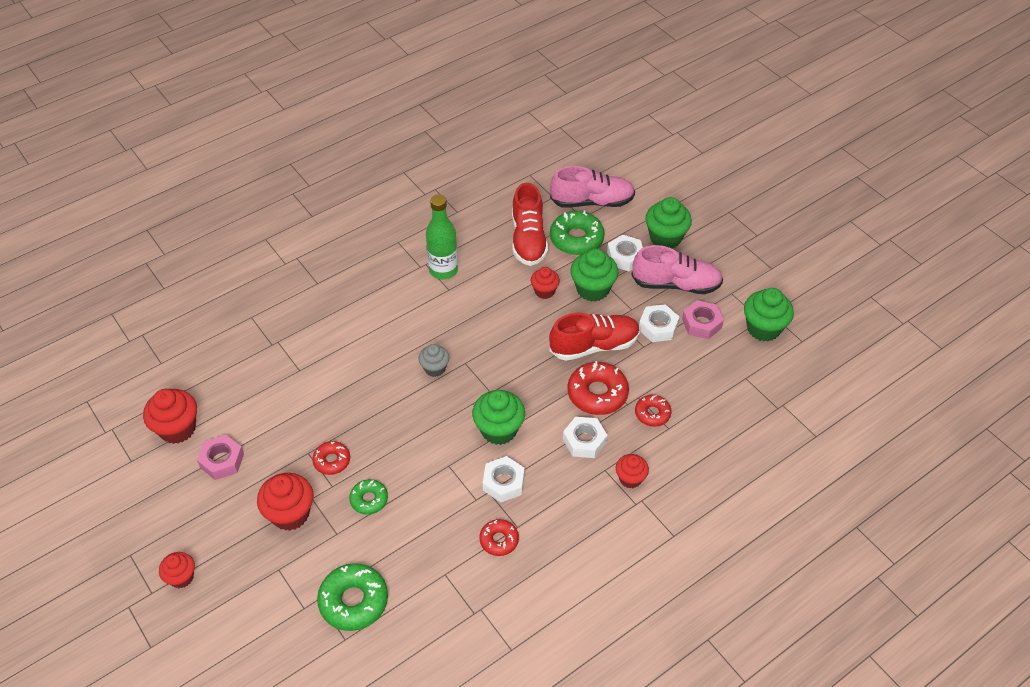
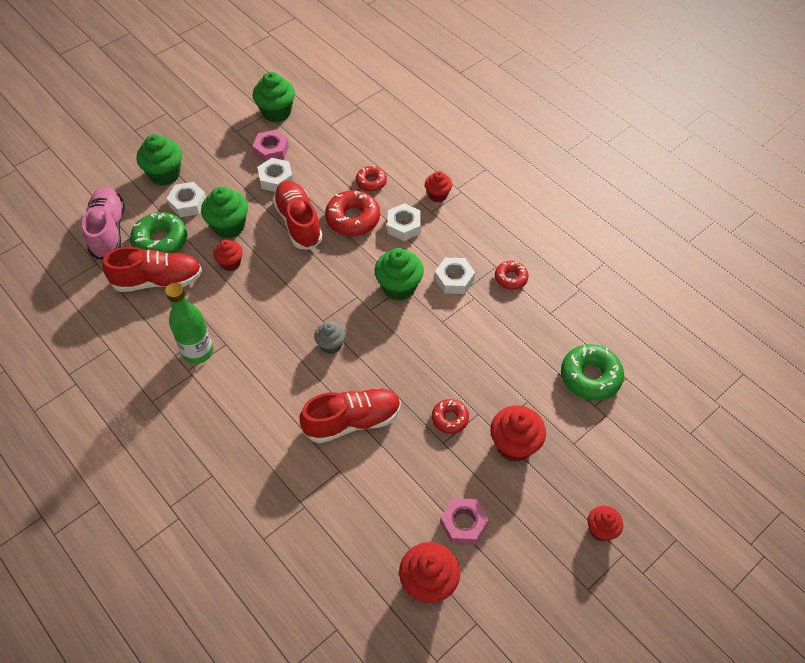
camera: 95 degrees left, 5 degrees up
green donut [349,479,388,515] -> none
pink shoe [632,245,723,294] -> none
none -> red shoe [300,388,401,443]

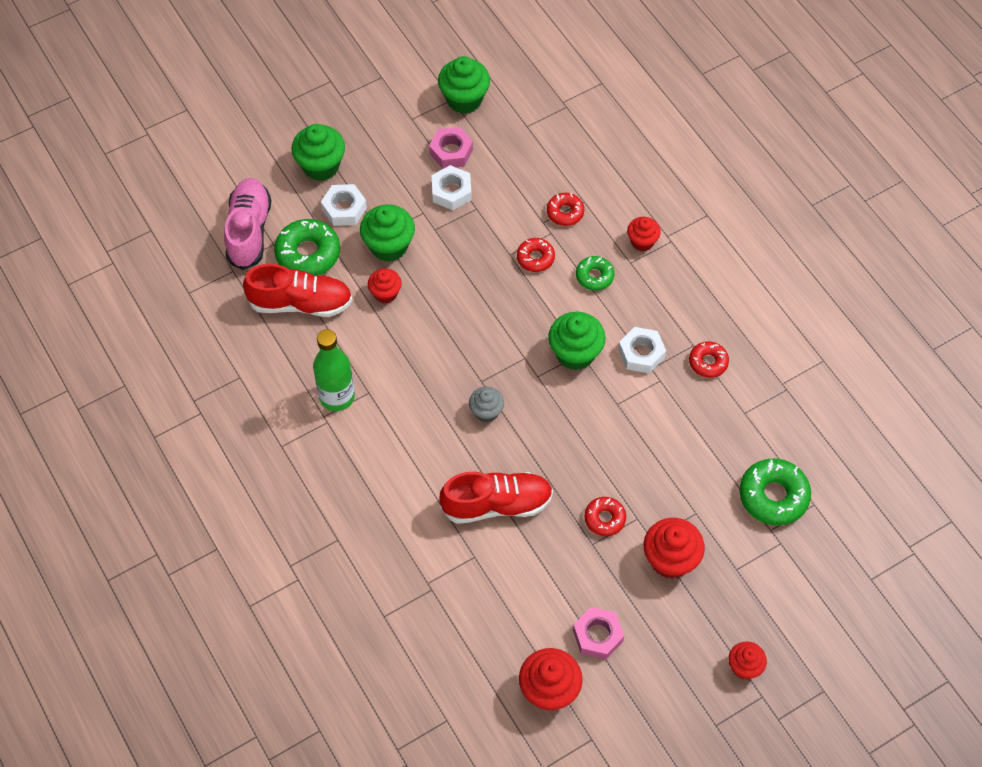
camera: 10 degrees right, 5 degrees up
red shoe [273,181,323,250] -> none
red donut [325,190,380,236] -> red donut [517,238,555,272], size x0.59
white nut [387,203,421,241] -> green donut [576,256,614,291]

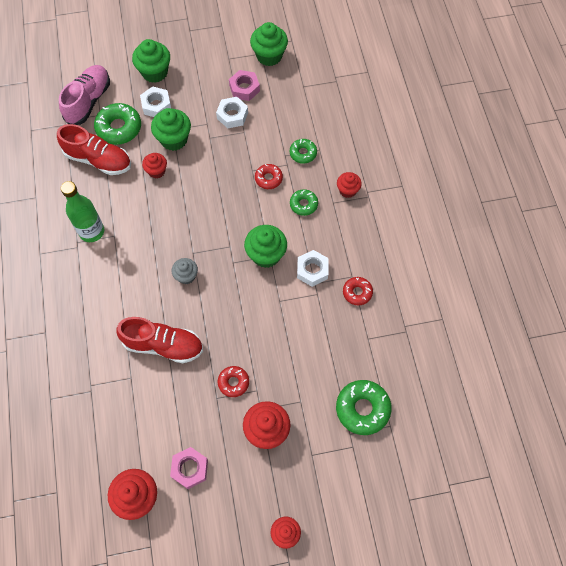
camera: 20 degrees right, 5 degrees up
red donut [547,193,584,226] -> green donut [290,139,317,164]

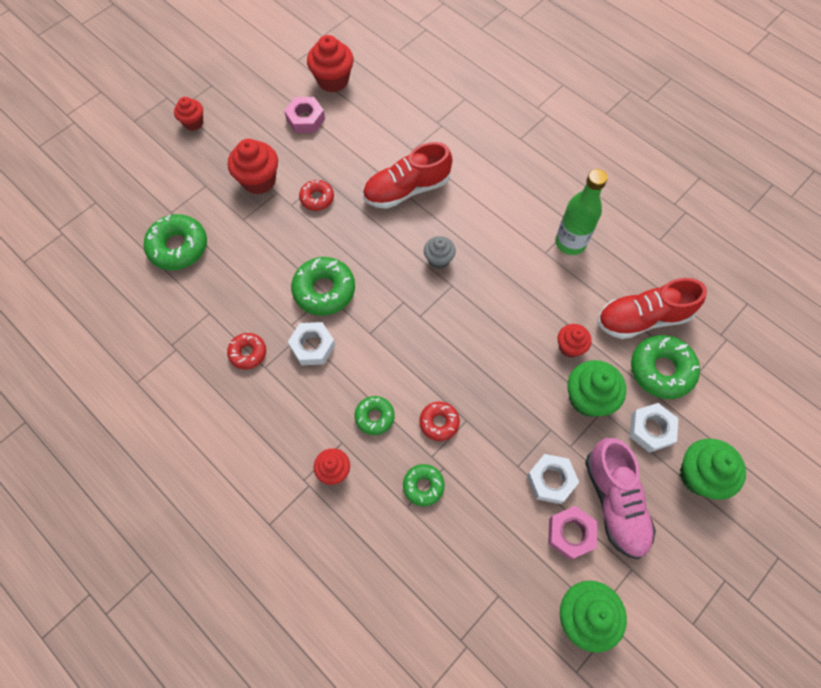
camera: 145 degrees right, 0 degrees up
pink shoe [59,65,110,125] -> pink shoe moved to [585,438,656,559]
green cupcake [244,225,287,268] -> none
none -> green donut [291,257,355,316]

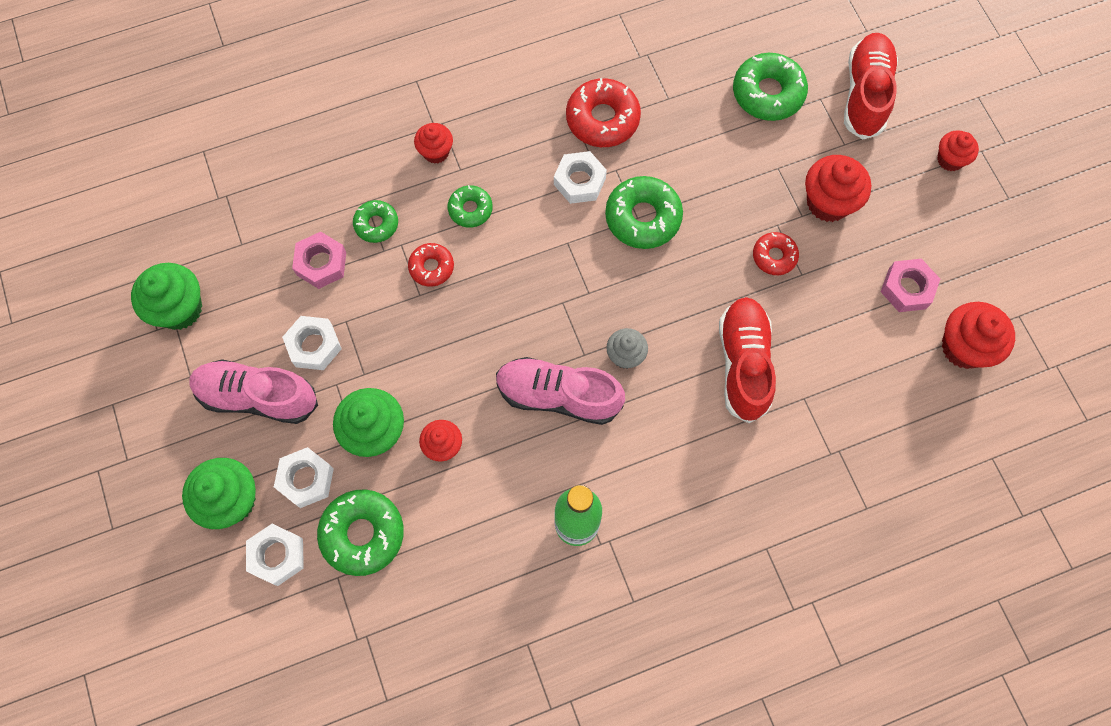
camera: 115 degrees right, 5 degrees up
red donut [227,333,266,369] -> red donut [566,78,641,147], size x1.71
pink nut [548,506,597,560] -> pink nut moved to [292,232,346,289]
red shoe [597,278,707,339] -> red shoe moved to [844,33,898,140]
none -> white nut [246,524,304,586]
none -> pink shoe [496,357,625,425]

